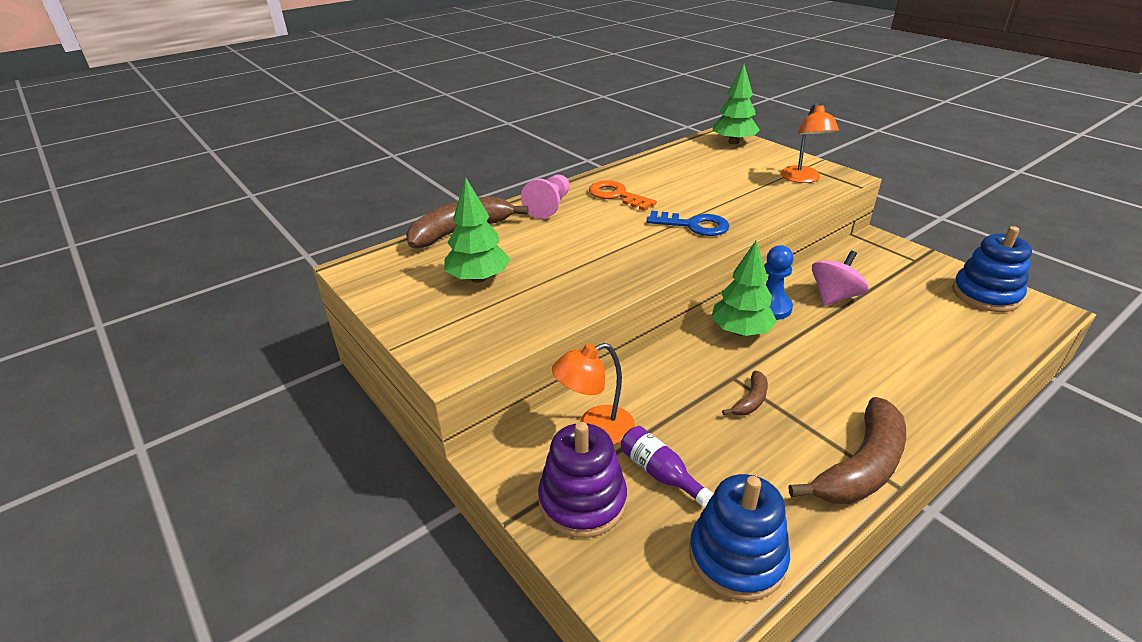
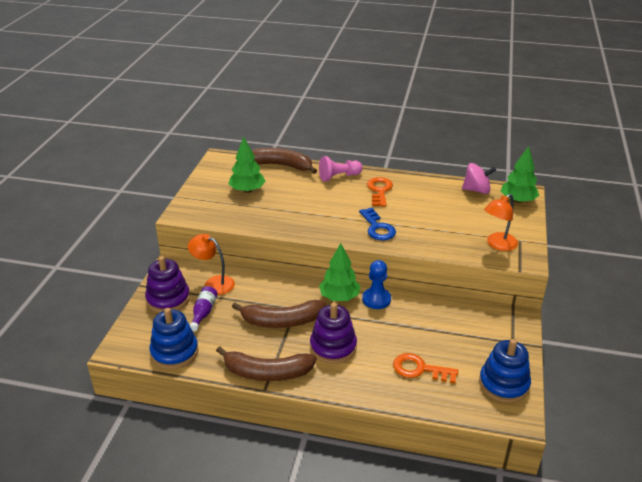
camera: 50 degrees right, 0 degrees up
brown banana [722,371,768,416] -> brown banana [232,300,326,328], size x2.09
pink spinning top [812,251,868,306] -> pink spinning top moved to [462,163,496,194]
none -> purple stacking toy [310,303,357,364]
none -> orange key [393,353,458,383]

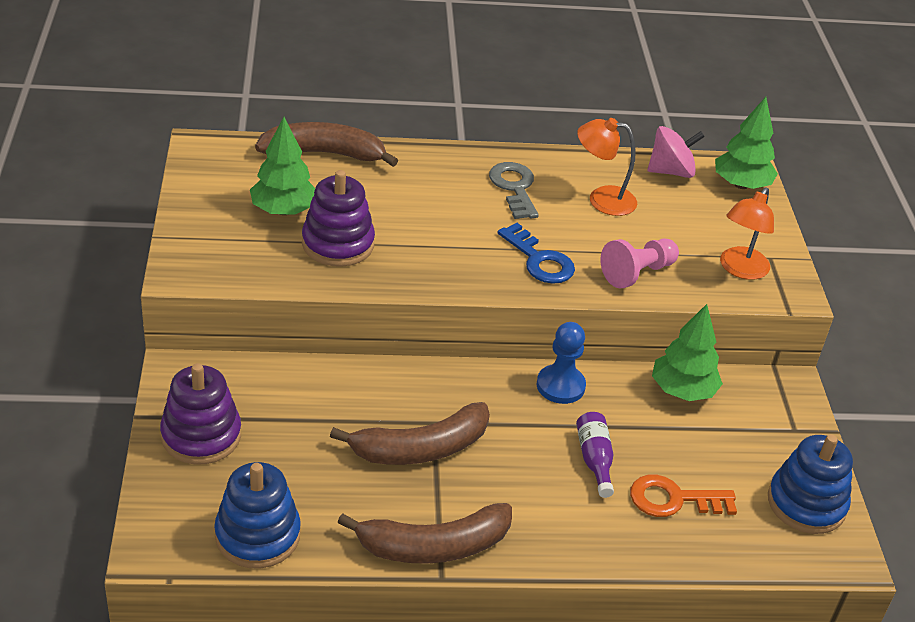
camera: 20 degrees left, 5 degrees up
orange lamp [188,234,235,295] -> orange lamp moved to [577,118,637,216]
purple bottle [190,286,218,331] -> purple bottle moved to [576,412,614,498]
purple stacking toy [310,303,357,364] -> purple stacking toy moved to [302,170,375,267]
pink pawn [319,156,363,181] -> pink pawn moved to [600,238,679,288]
green tree [319,243,361,301] -> green tree moved to [652,304,723,401]
orange key [367,177,393,207] -> grey key [489,162,539,219]

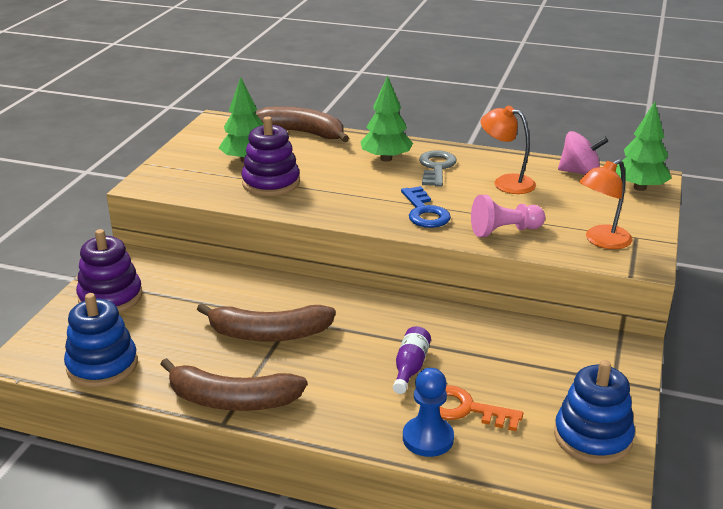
camera: 25 degrees right, 10 degrees down
blue pawn [537,322,586,404] -> blue pawn moved to [403,368,454,457]
green tree [652,304,723,401] -> green tree moved to [360,76,413,162]

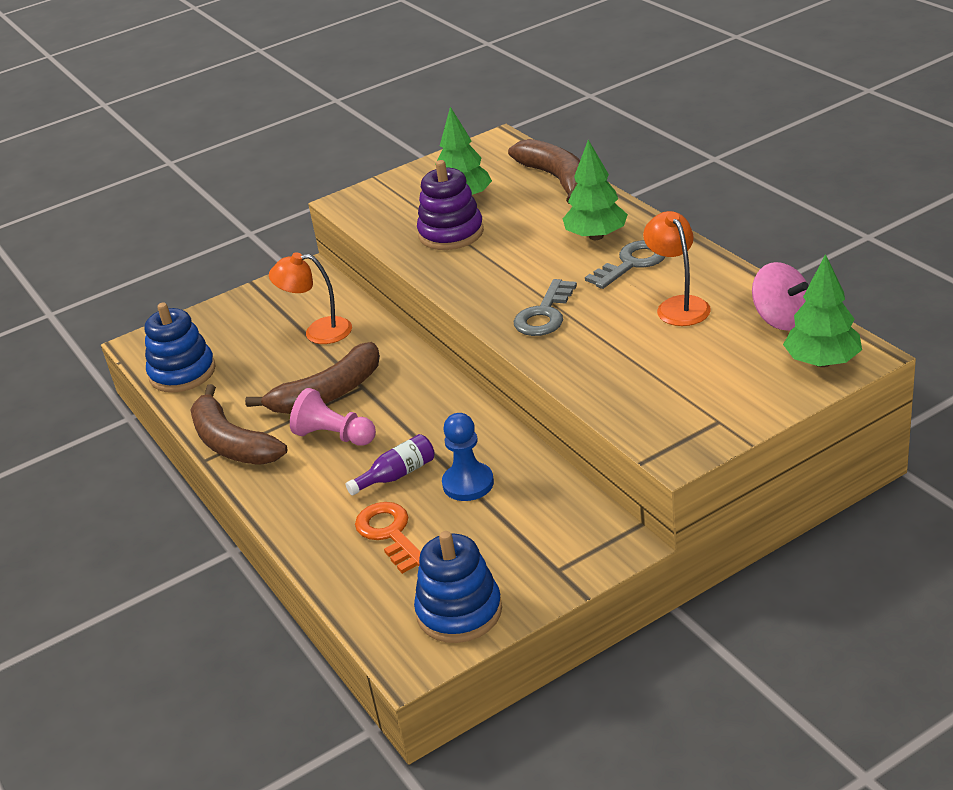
camera: 45 degrees right, 5 degrees up
purple stacking toy [76,229,143,313] -> none
brown banana [197,303,336,342] -> brown banana turned 75 degrees counterclockwise [245,342,380,414]
blue key [401,186,451,228] -> grey key [514,279,577,336]
blue pawn [403,368,454,457] -> blue pawn moved to [442,413,494,501]
pink pawn [471,195,545,237] -> pink pawn moved to [290,388,376,446]
orange lamp [579,159,632,249] -> orange lamp moved to [269,252,352,344]

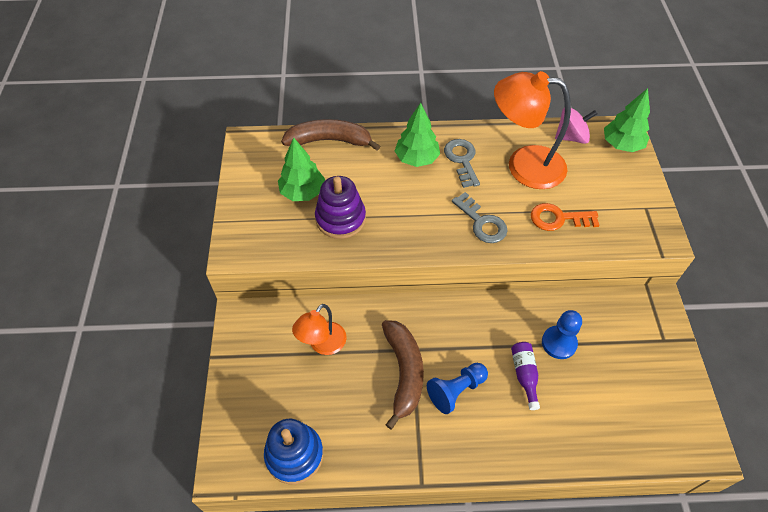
camera: 65 degrees left, 20 degrees up
brown banana [190,384,287,465] -> none
pink pawn [290,388,376,446] -> blue pawn [427,363,488,414]
orange key [355,502,421,574] -> orange key moved to [531,203,599,231]
blue stacking toy [414,531,502,643] -> none
orange lamp [643,211,711,326] -> orange lamp [494,71,571,189], size x1.72

